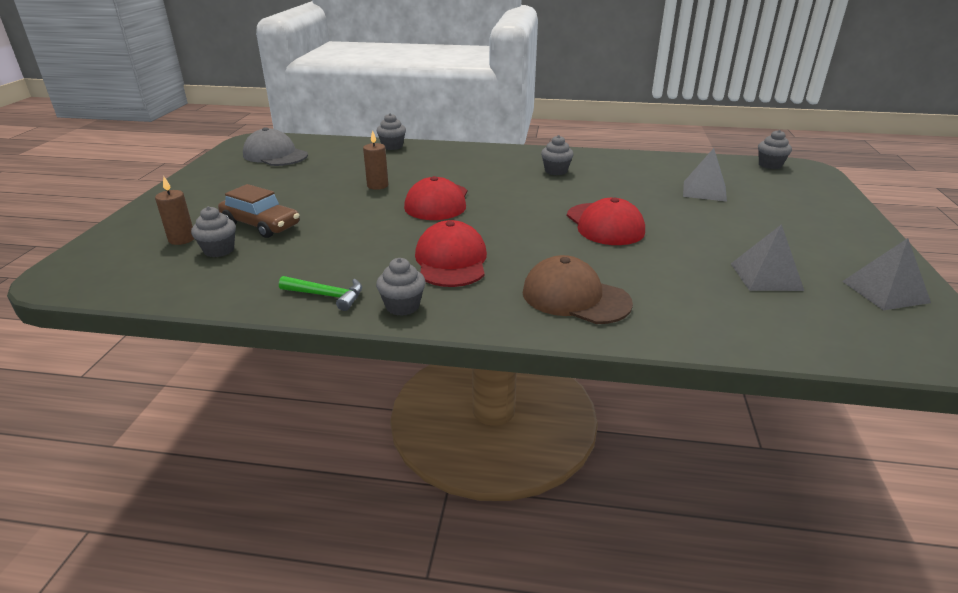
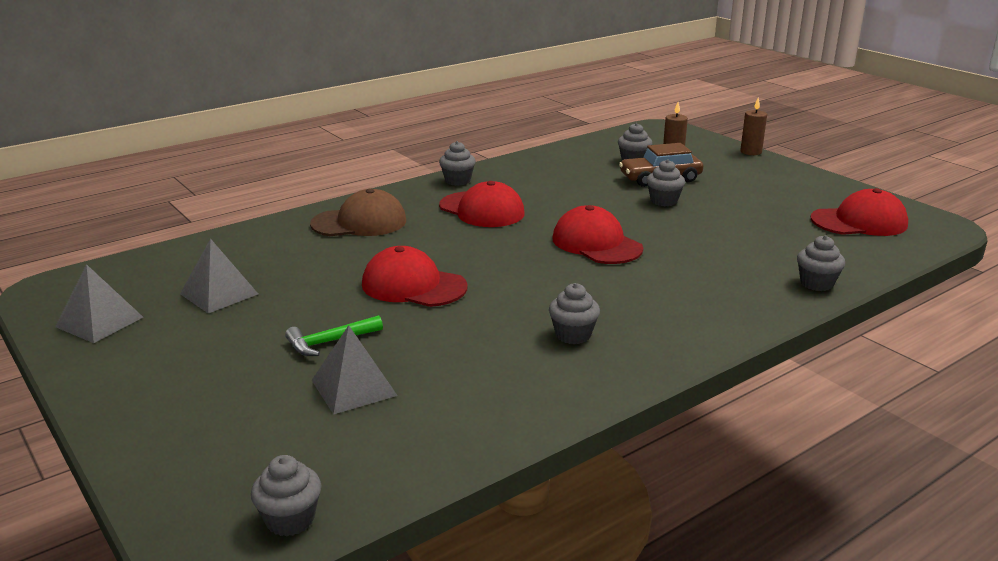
camera: 135 degrees right, 5 degrees down
grey cap [243,127,308,166] -> red cap [811,188,908,236]
green hammer [279,276,362,311] -> green hammer moved to [285,315,383,356]
brown candle [363,130,388,190] -> brown candle moved to [740,98,767,155]
none -> grey cupcake [646,160,685,206]

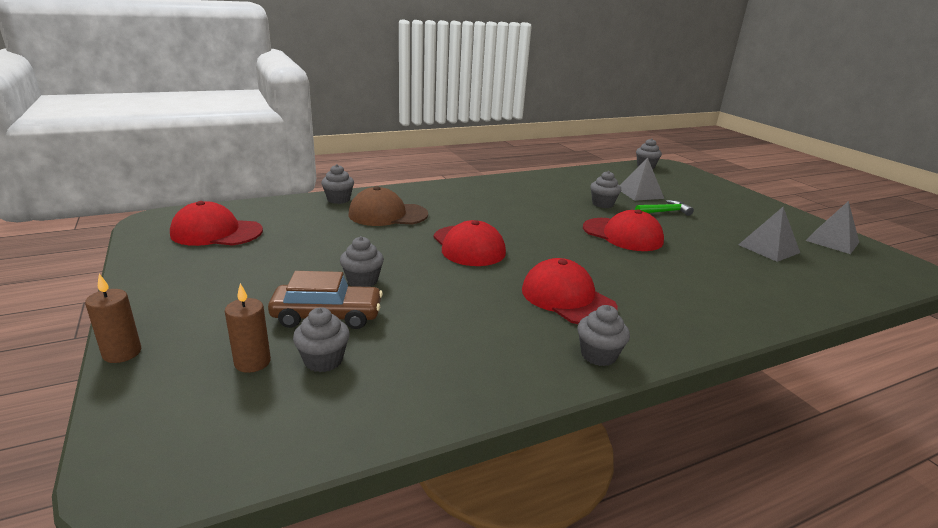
camera: 170 degrees left, 0 degrees up
brown cap [310,188,406,236] -> brown cap moved to [348,186,428,226]
grey cupcake [549,283,600,344] -> grey cupcake moved to [590,171,621,208]

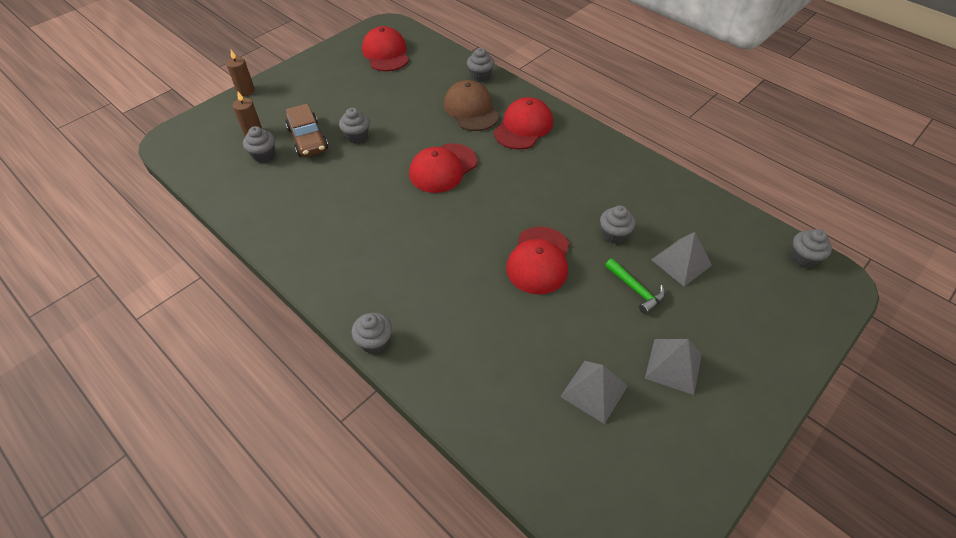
camera: 70 degrees right, 25 degrees up
red cap [522,258,618,324] -> red cap moved to [494,97,553,150]
grey cupcake [578,305,630,366] -> grey cupcake moved to [351,313,392,354]
grey pyramid [805,201,859,254] -> grey pyramid moved to [645,339,702,395]

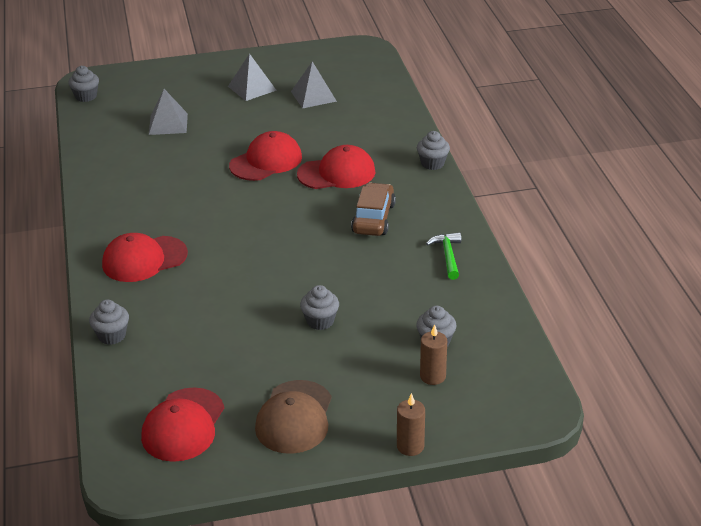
camera: 145 degrees left, 15 degrees down
brown car [285,103,328,157] -> brown car moved to [351,182,396,236]
red cap [409,143,477,193] -> red cap moved to [297,145,376,189]
brown cap [444,80,499,131] -> brown cap moved to [255,380,332,454]
grey cupcake [600,205,636,244] -> none
green hammer [605,258,665,314] -> green hammer moved to [426,232,461,280]

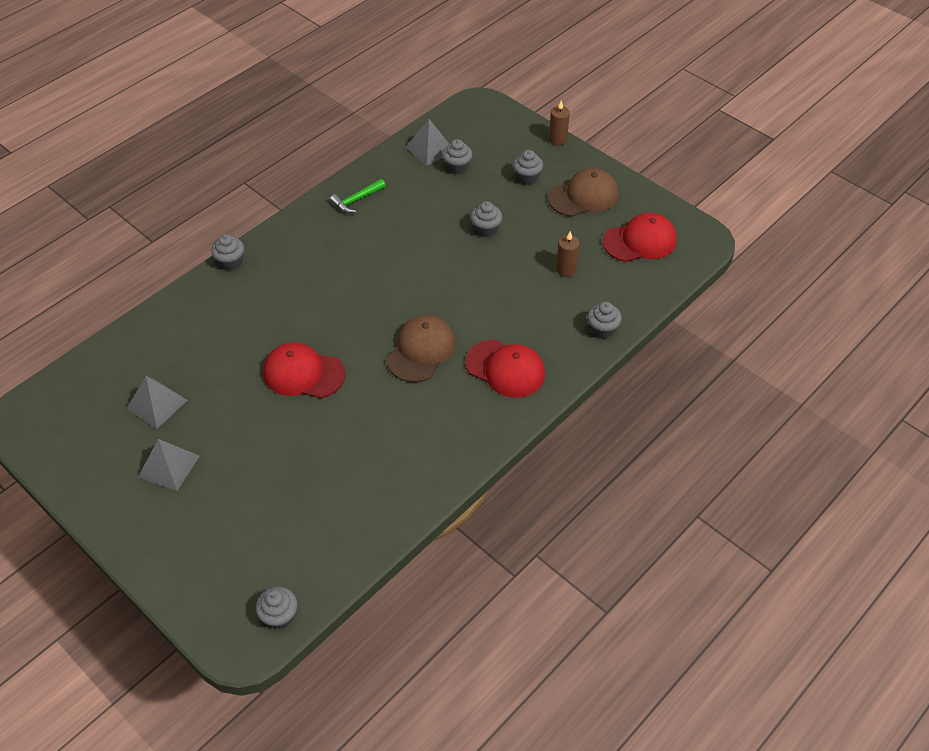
camera: 125 degrees left, 15 degrees up
grey pyramid [149,89,188,135] -> grey pyramid moved to [406,119,449,166]
red cap [297,145,376,189] -> none
brown car [351,182,396,236] -> none
brown candle [420,324,447,385] -> brown candle moved to [556,231,580,277]
none -> brown cap [386,315,456,382]
none -> grey cupcake [513,150,543,185]

